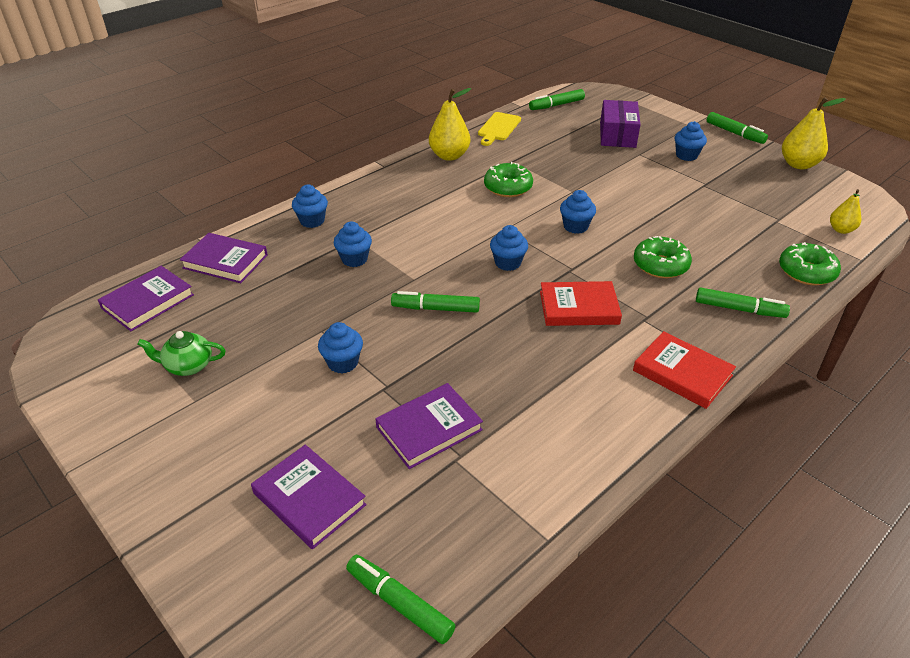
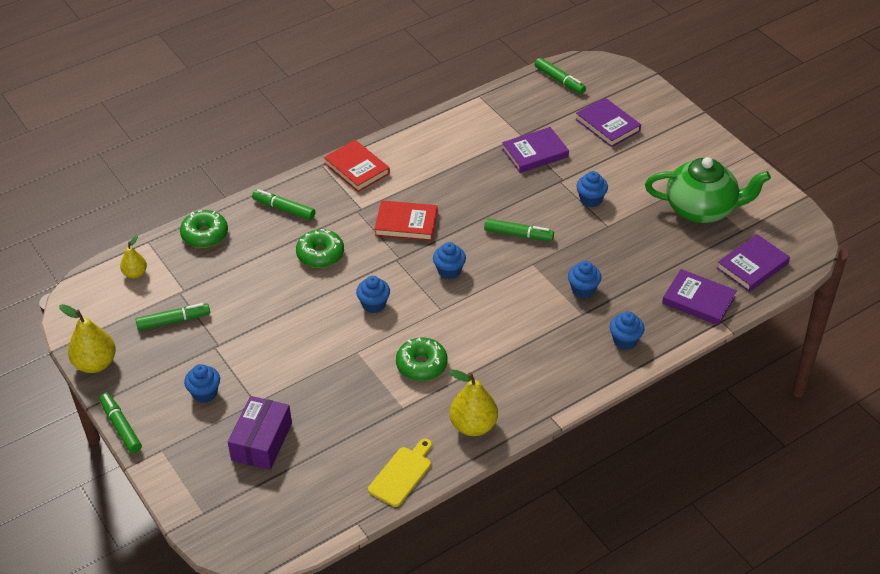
camera: 170 degrees left, 5 degrees up
green teapot [137,331,226,376] -> green teapot [645,157,771,223], size x2.04
green marker [529,89,585,110] -> green marker moved to [135,303,210,331]

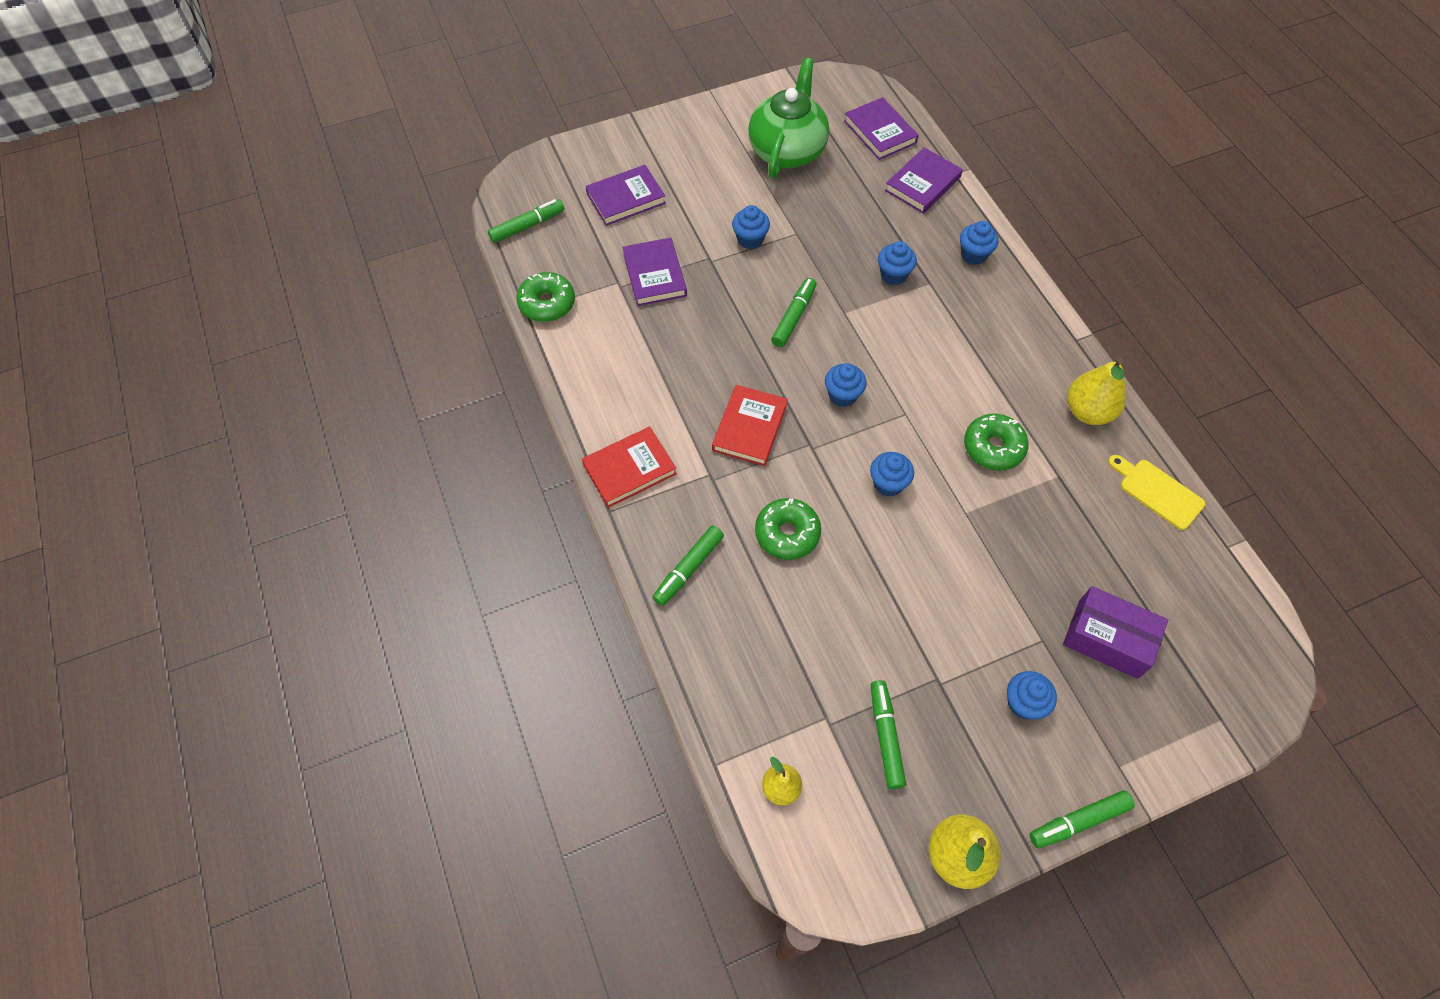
camera: 80 degrees left, 15 degrees up
green donut [180,210,228,248] -> green donut moved to [516,272,575,322]

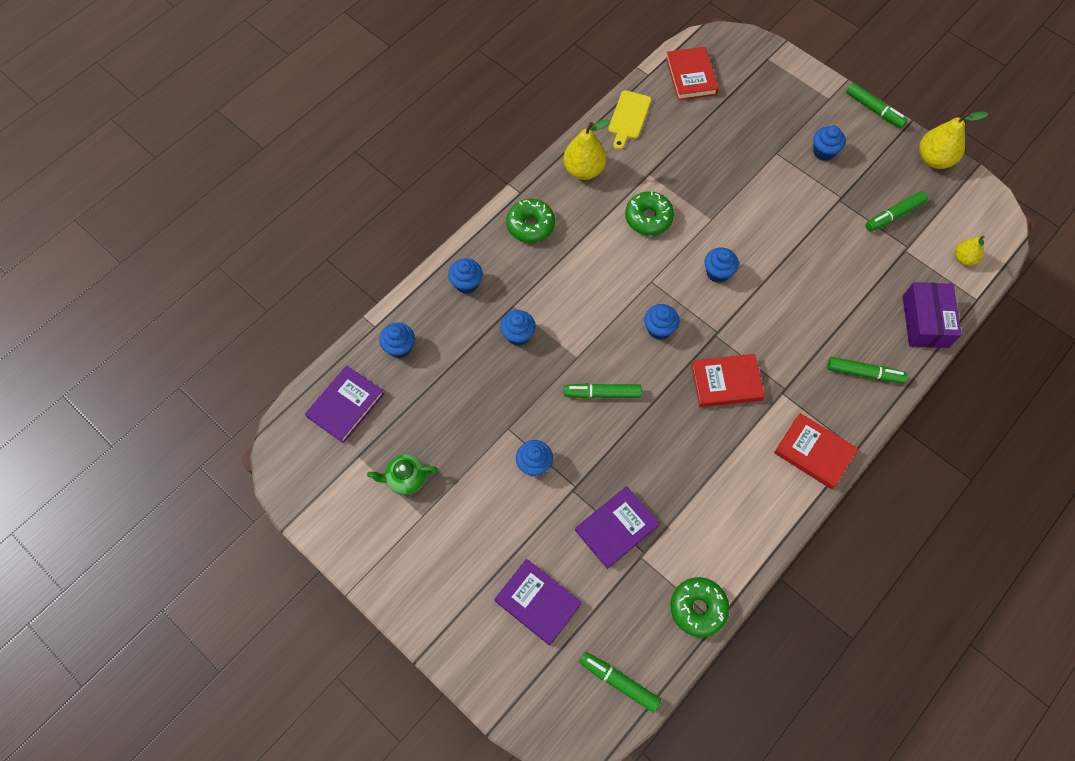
camera: 115 degrees left, 5 degrees up
green teapot [748,58,829,178] -> green teapot [367,454,438,495], size x0.49
green donut [755,498,821,560] -> green donut moved to [506,199,555,243]
purple book [885,147,963,214] -> blue cupcake [379,323,415,358]
purple box [1063,586,1168,679] -> purple box moved to [903,282,962,348]
none -> red book [666,47,719,100]

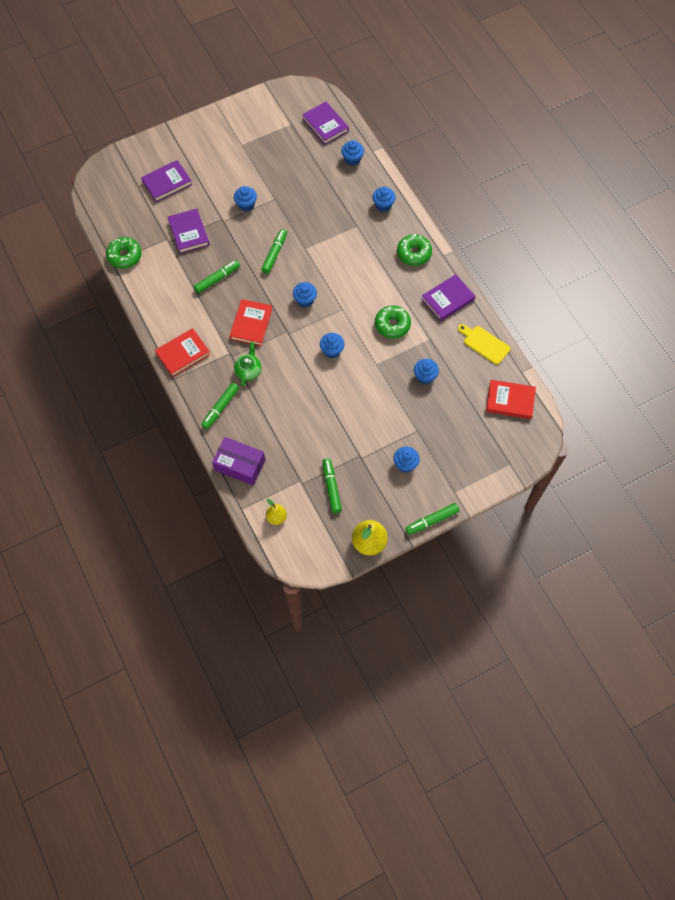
camera: 110 degrees right, 0 degrees up
green teapot [367,454,438,495] -> green teapot moved to [234,342,262,387]
blue cupcake [500,310,536,346] -> blue cupcake moved to [414,359,439,384]
yellow pear [563,119,610,180] -> purple book [421,274,475,322]
green marker [580,652,661,713] -> green marker moved to [194,260,240,293]

